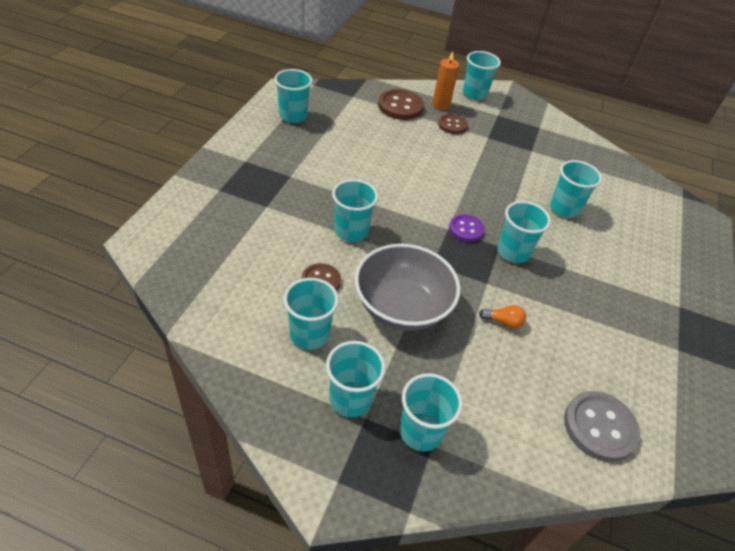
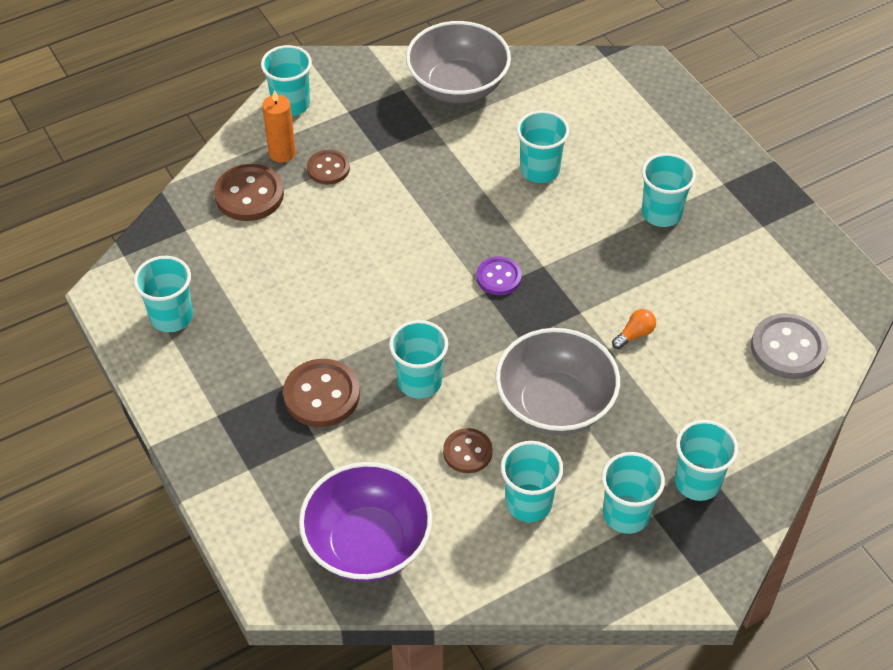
camera: 45 degrees left, 5 degrees up
turquoise cup [497,201,551,263] -> turquoise cup moved to [642,153,696,227]
none -> brown button [283,359,360,427]
none -> purple bowl [299,462,432,582]
none -> grey bowl [406,21,511,103]

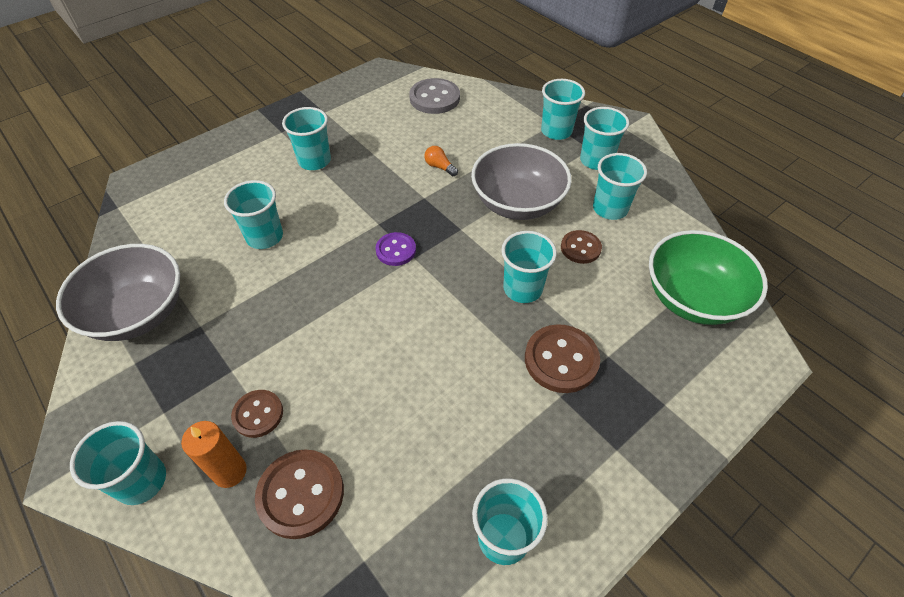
camera: 100 degrees left, 0 degrees up
purple bowl [299,462,432,582] -> green bowl [649,230,768,325]

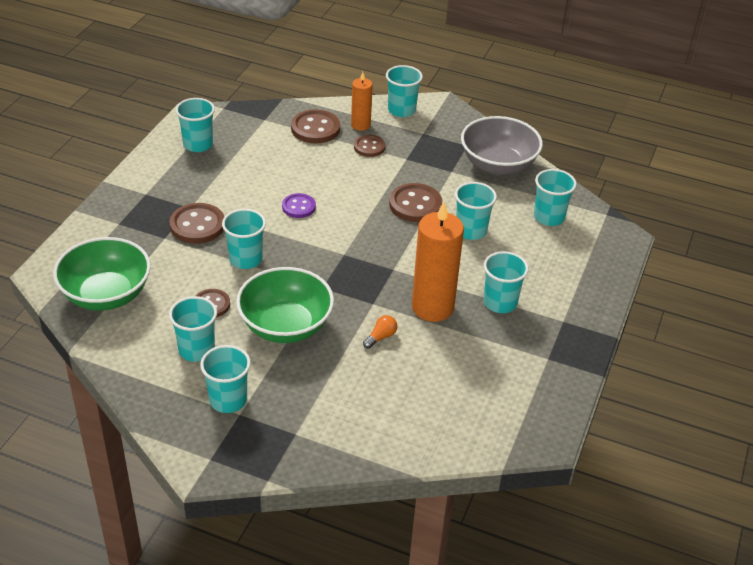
camera: 150 degrees right, 10 degrees down
purple button [375,232,416,266] -> purple button moved to [282,193,316,218]
grey button [409,78,460,114] -> none
orange light bulb [424,146,458,176] -> orange light bulb turned 60 degrees counterclockwise [363,315,397,349]
grey bowl [471,143,572,220] -> green bowl [236,267,334,343]
turquoise cup [541,79,585,140] -> turquoise cup moved to [534,169,577,226]
none -> brown button [389,183,442,222]
none -> orange candle [412,202,464,322]

